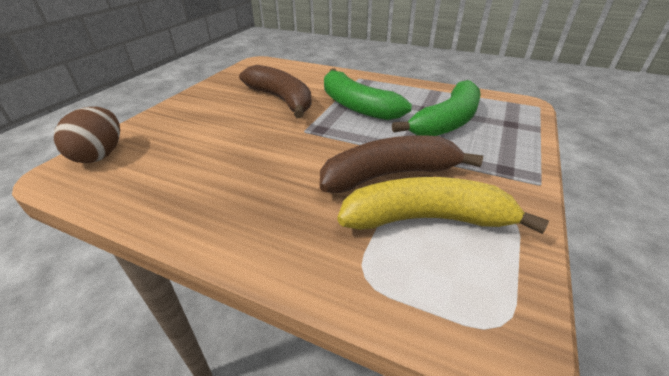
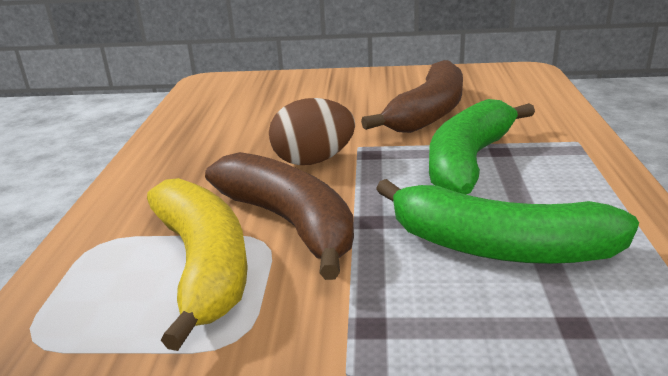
camera: 70 degrees right, 10 degrees down
brown egg [54,107,120,163] -> brown egg moved to [269,98,355,165]

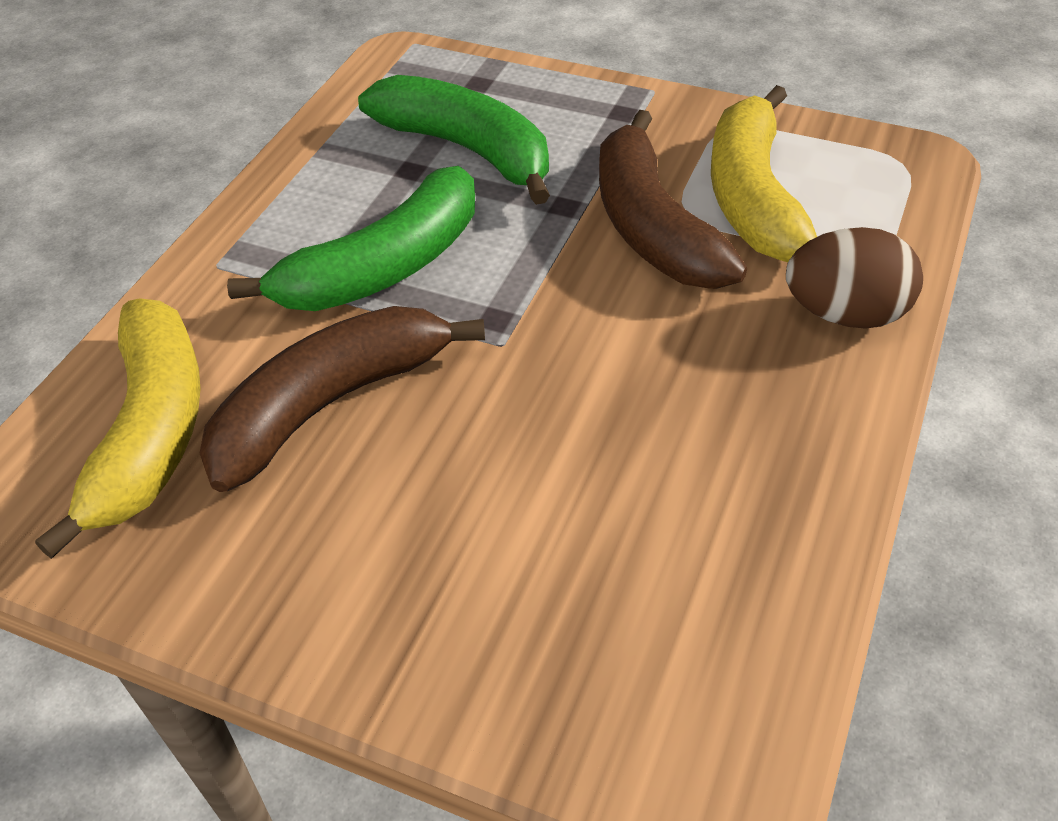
camera: 160 degrees left, 20 degrees up
brown egg [269,98,355,165] -> brown egg moved to [786,227,923,329]
none -> yellow banana [35,298,201,559]

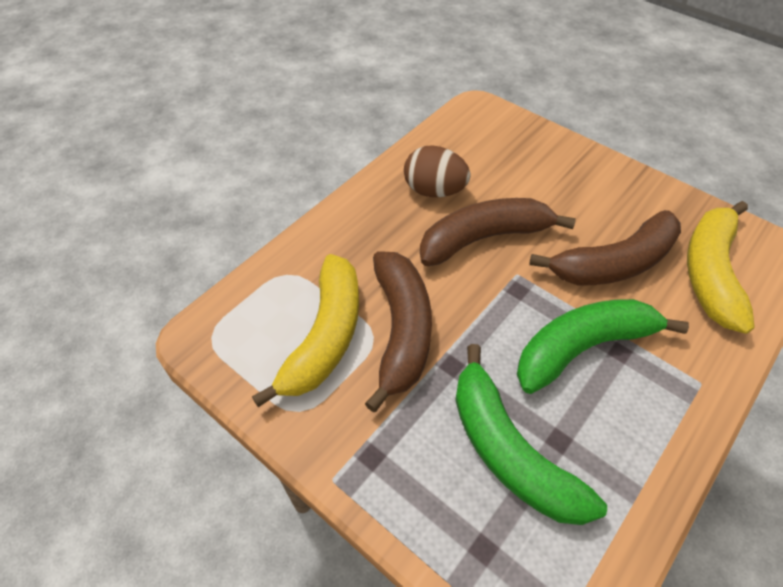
camera: 165 degrees left, 5 degrees up
brown egg [786,227,923,329] -> brown egg moved to [404,145,471,197]
none -> brown banana [420,198,576,266]

